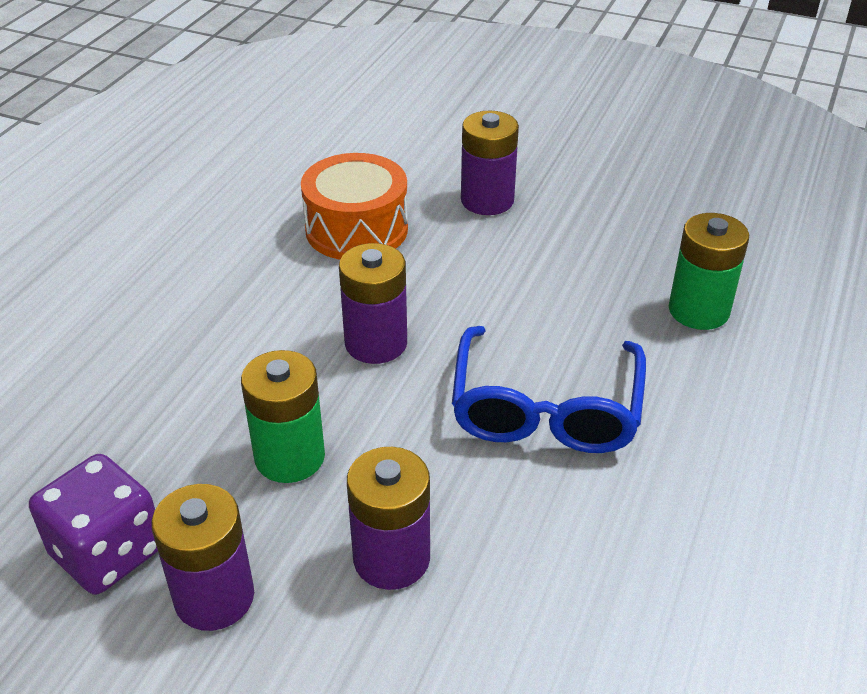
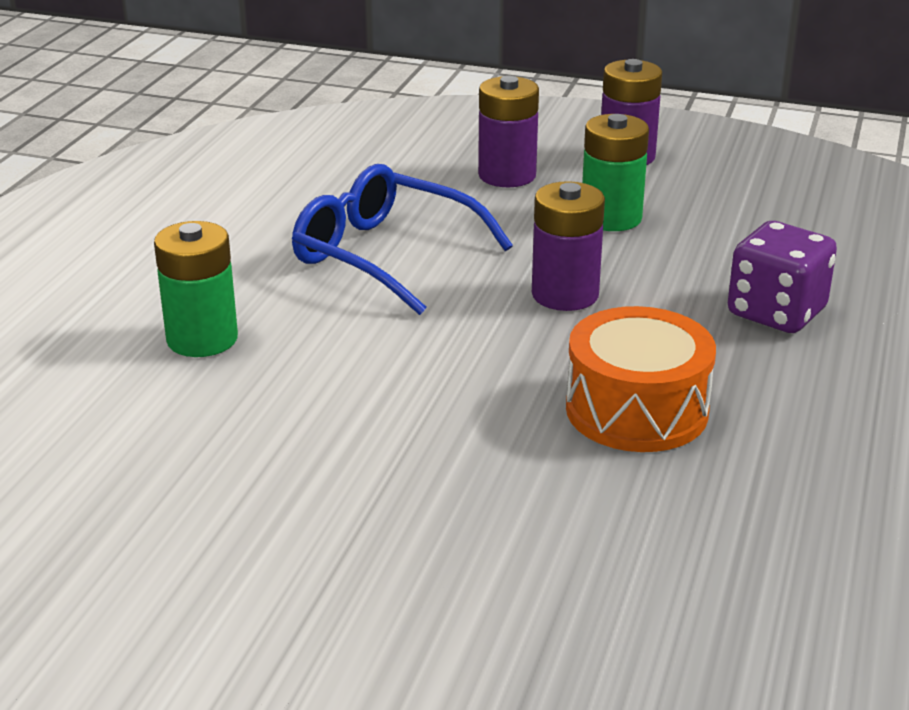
camera: 175 degrees right, 10 degrees down
purple dice [29,454,158,595] -> purple dice moved to [728,221,837,333]
blue glasses [452,326,646,453] -> blue glasses turned 60 degrees counterclockwise [292,164,513,315]
purple battery [461,111,519,215] -> none

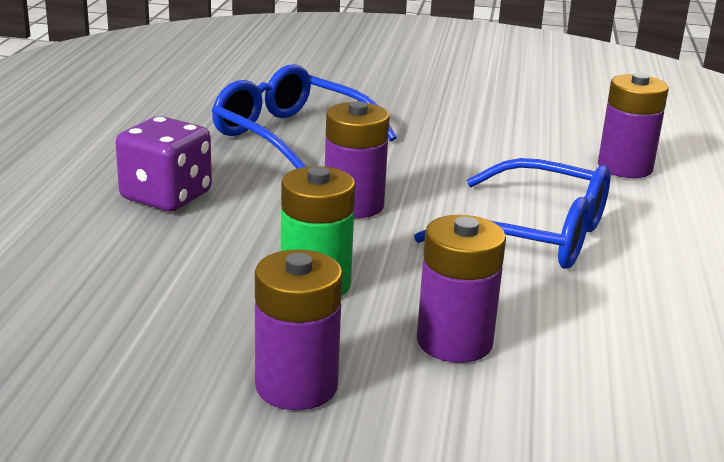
camera: 170 degrees right, 5 degrees down
green battery [154,221,238,357] -> purple battery [598,73,669,178]
orange drum [566,306,716,452] -> blue glasses [212,64,397,169]

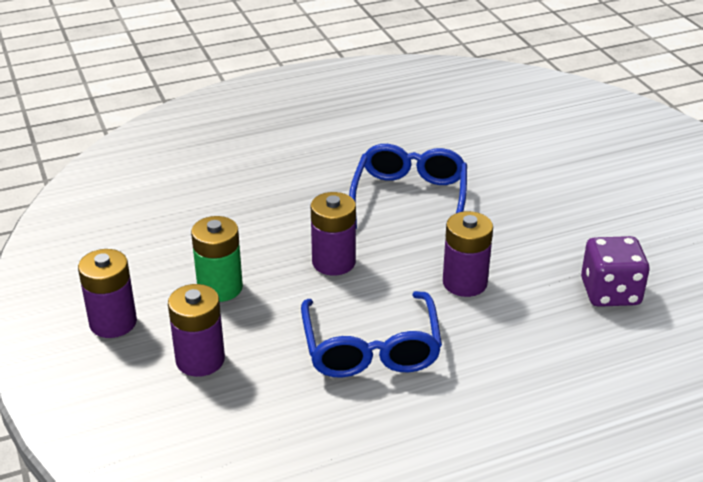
camera: 60 degrees right, 10 degrees up
purple dice [116,116,212,211] -> purple dice moved to [581,236,649,307]
purple battery [598,73,669,178] -> purple battery moved to [443,211,493,297]

